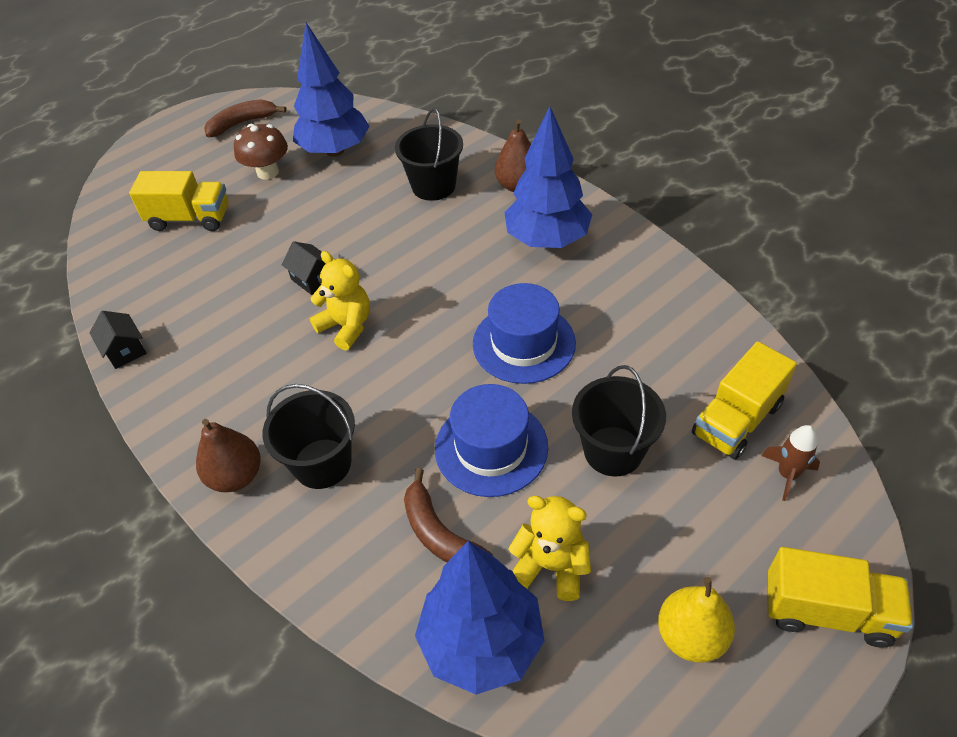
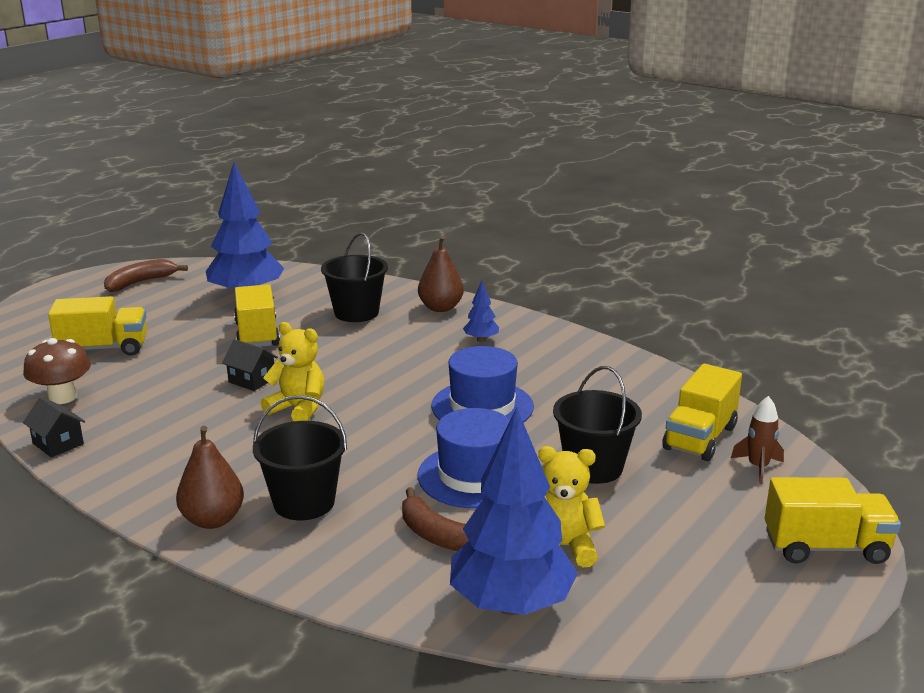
camera: 15 degrees left, 25 degrees down
brown mushroom [234,124,288,180] -> brown mushroom moved to [23,338,91,404]
blue tree [504,106,592,248] -> blue tree [463,281,499,342], size x0.43
yellow pear [658,577,735,663] -> none
none -> yellow truck [234,284,280,347]

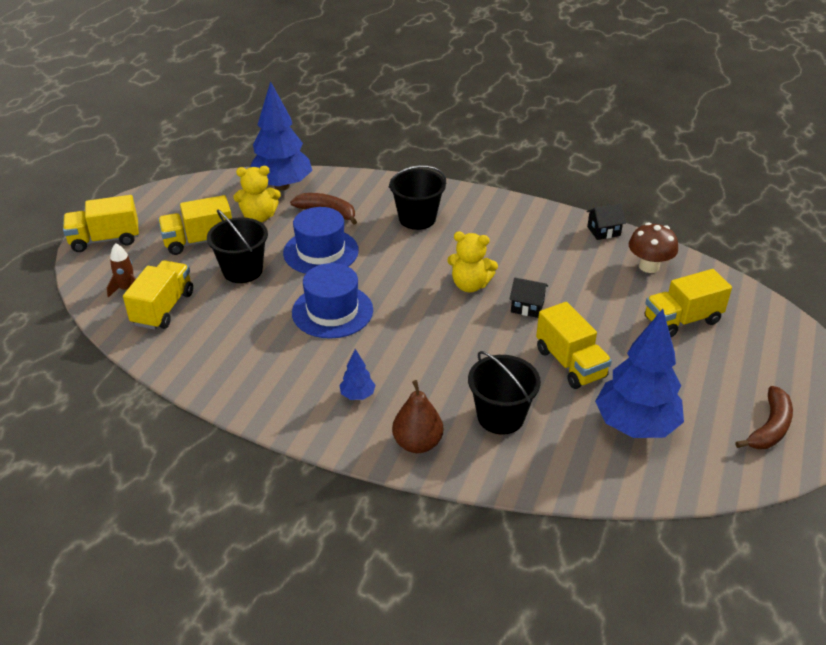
camera: 165 degrees right, 15 degrees up
black house [23,397,85,457] -> black house turned 45 degrees counterclockwise [587,203,626,240]
brown pear [176,426,244,529] -> none
none -> yellow truck [158,195,232,255]

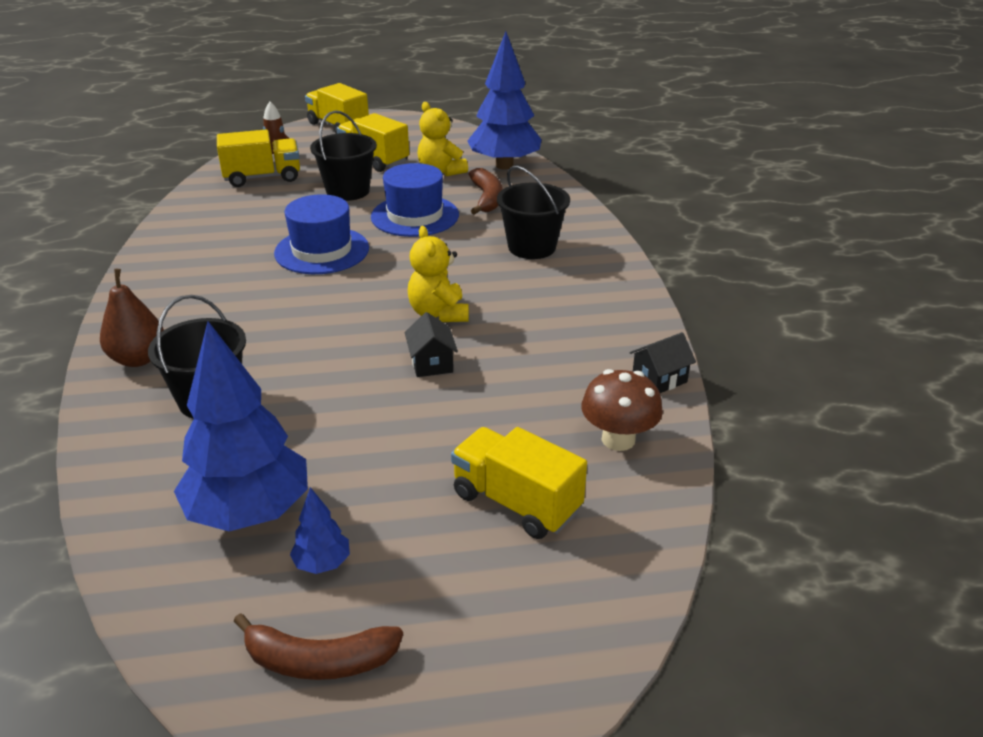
camera: 60 degrees right, 5 degrees down
blue tree [339,349,376,400] -> blue tree moved to [290,487,350,574]
yellow truck [536,302,612,389] -> none
black house [587,203,626,240] -> black house turned 75 degrees counterclockwise [630,332,696,393]

